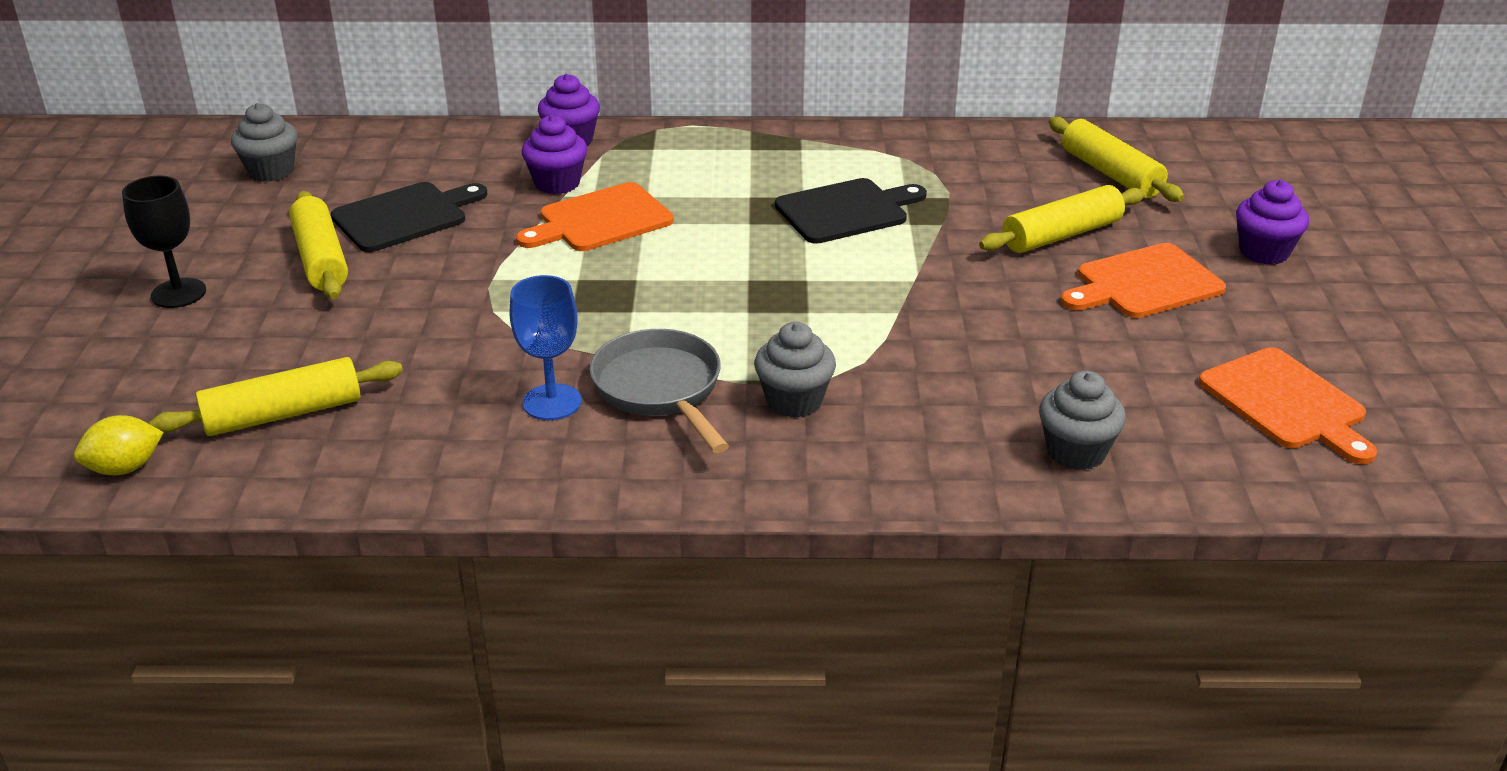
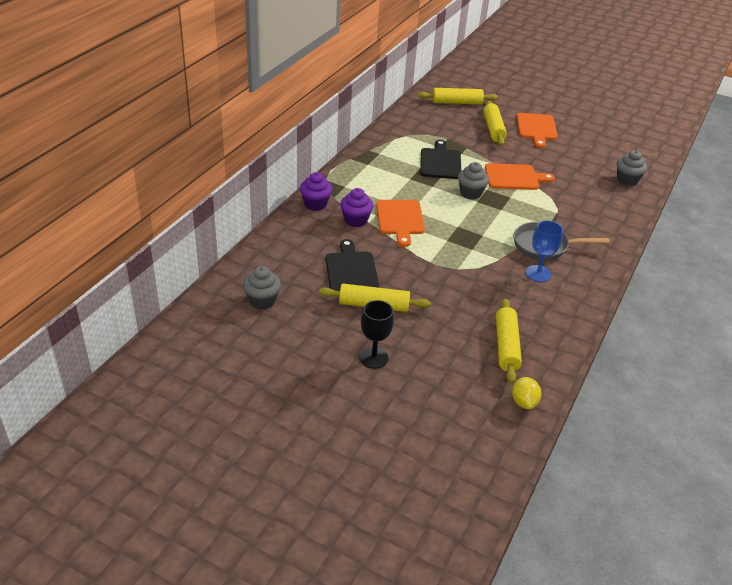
camera: 65 degrees left, 5 degrees up
grey cupcake [754,322,836,418] -> grey cupcake moved to [458,162,489,200]
orange cutting board [1199,347,1377,464] -> orange cutting board moved to [485,163,555,190]
purple cupcake [1236,180,1309,265] -> none

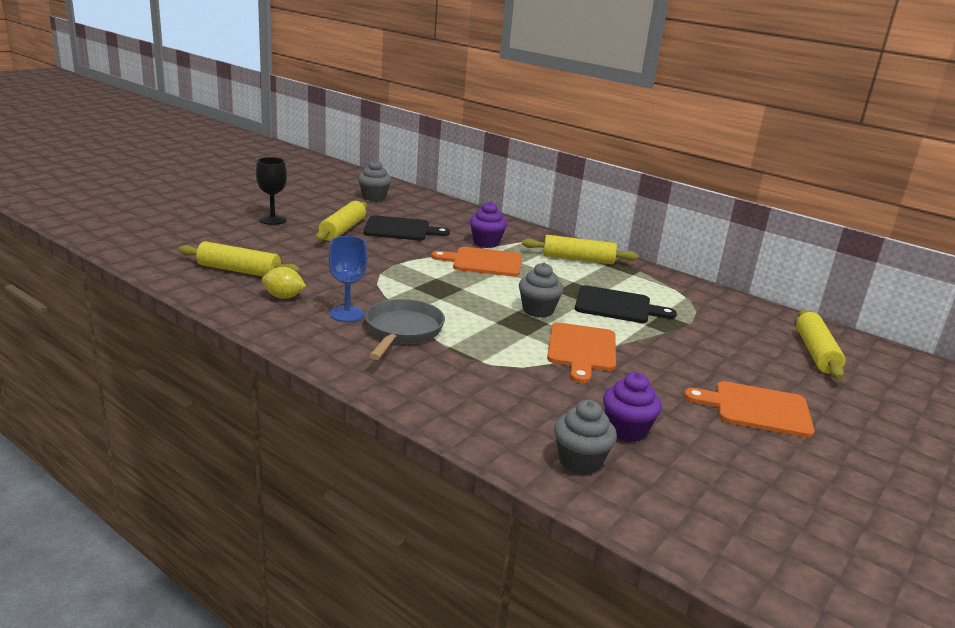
camera: 100 degrees right, 15 degrees down
purple cupcake [300,172,332,211] -> purple cupcake moved to [603,372,662,442]
yellow rolling pin [483,101,507,146] -> yellow rolling pin moved to [522,235,638,264]
yellow lemon [512,377,541,410] -> yellow lemon moved to [262,267,306,299]

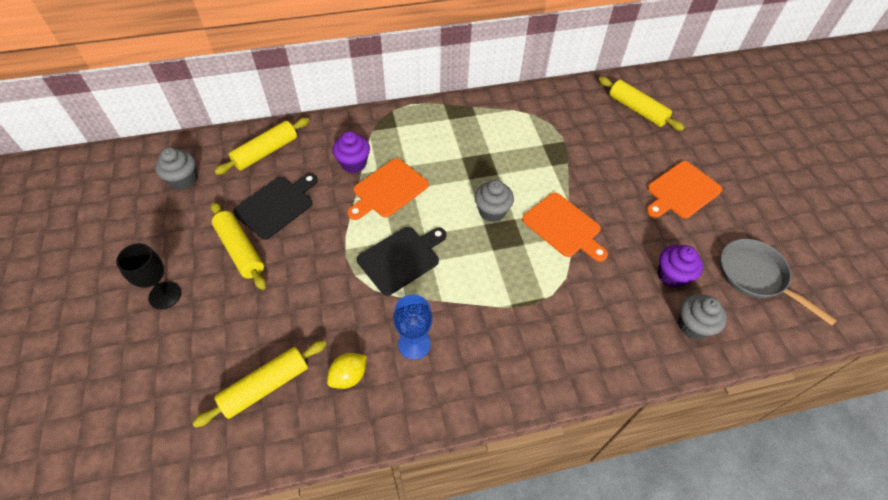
camera: 50 degrees left, 30 degrees up
grey pan [365,299,445,360] -> grey pan moved to [720,239,837,326]
yellow rolling pin [522,235,638,264] -> yellow rolling pin moved to [214,118,309,175]
black cutting board [575,285,677,323] -> black cutting board moved to [357,227,446,296]

